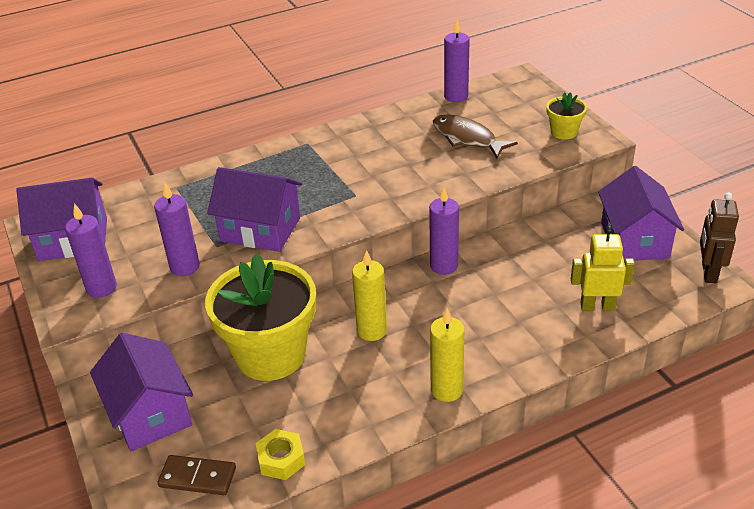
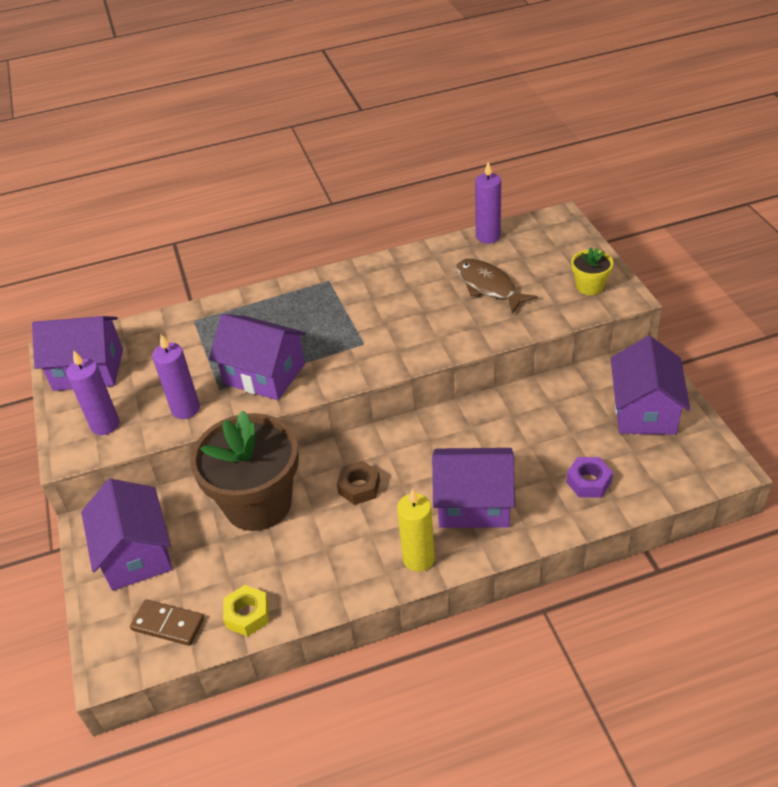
camera: 10 degrees right, 5 degrees up
yellow flower pot [205,253,316,381] -> brown flower pot [190,411,299,531]
yellow candle [352,250,387,341] -> brown nut [337,461,380,505]
purple candle [429,187,459,275] -> none
yellow robot [571,226,635,311] -> purple nut [566,457,613,498]
brown robot [700,193,739,283] -> none
none -> purple house [432,448,515,528]

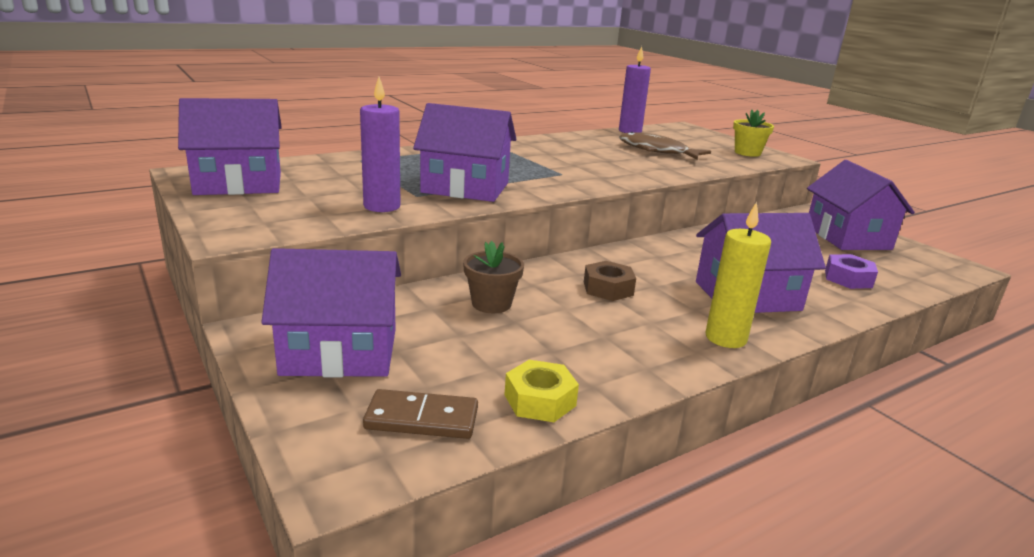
camera: 20 degrees left, 20 degrees down
purple candle [66,350,119,435] -> none
purple house [81,478,172,591] -> purple house turned 60 degrees counterclockwise [261,248,401,378]
brown flower pot [190,411,299,531] -> brown flower pot [463,241,524,313], size x0.45

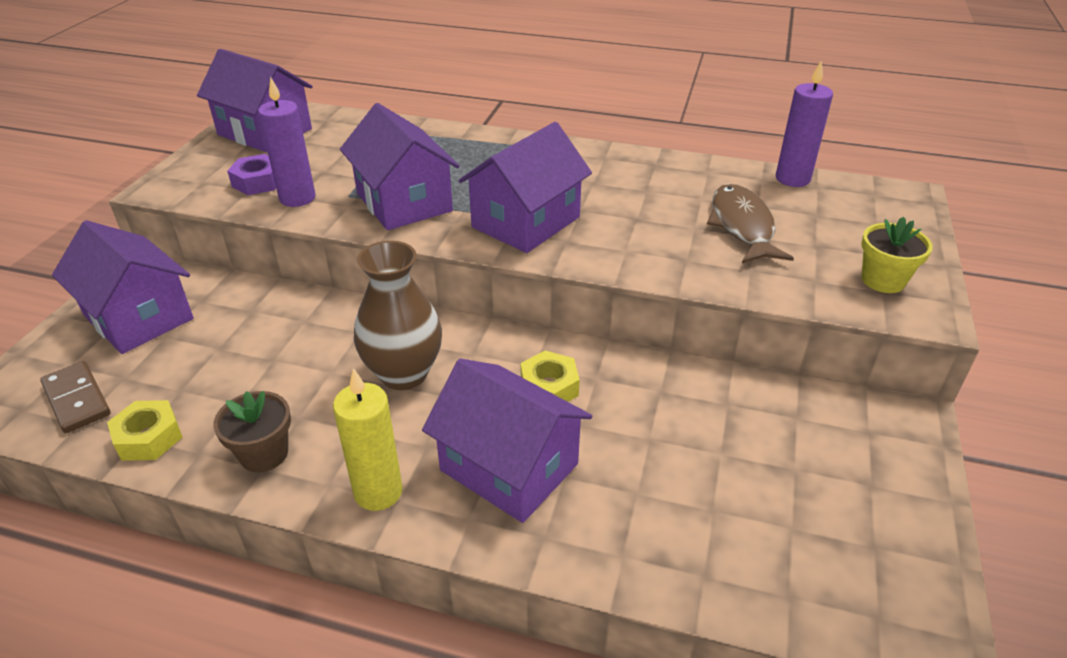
camera: 50 degrees right, 15 degrees up
brown flower pot [463,241,524,313] -> brown flower pot moved to [213,391,291,472]
brown nut [584,261,636,301] -> brown vase [354,241,442,390]
purple house [807,160,915,250] -> purple house moved to [459,122,592,253]
purple nut [825,254,878,289] -> purple nut moved to [227,154,276,195]
none -> yellow nut [521,350,580,402]

